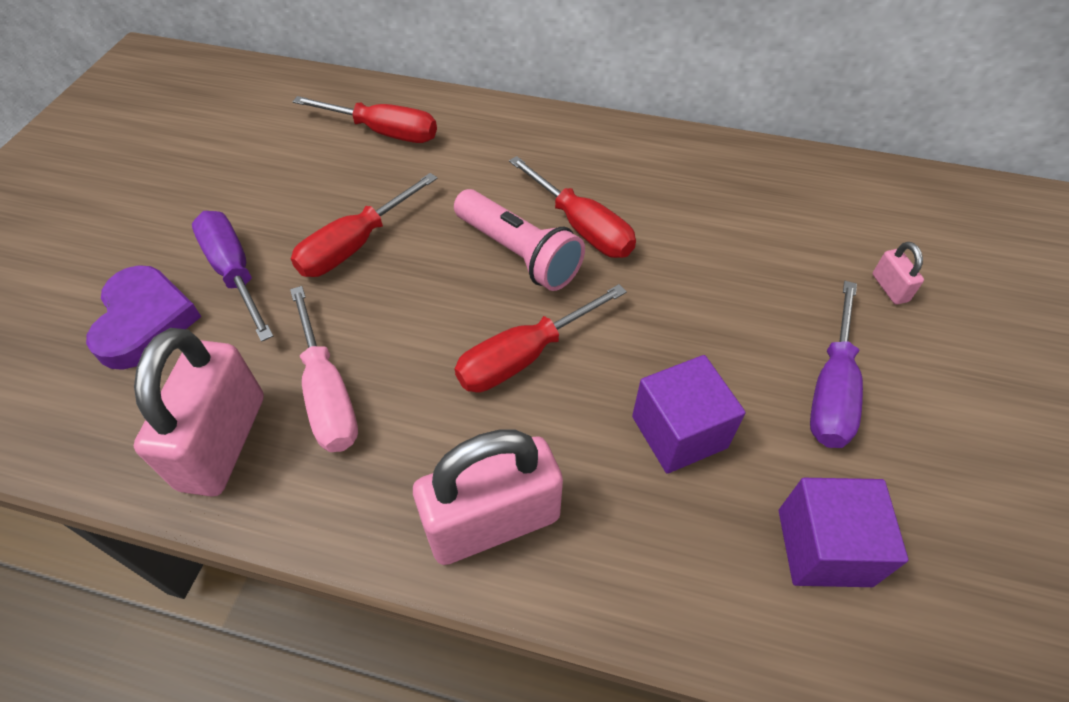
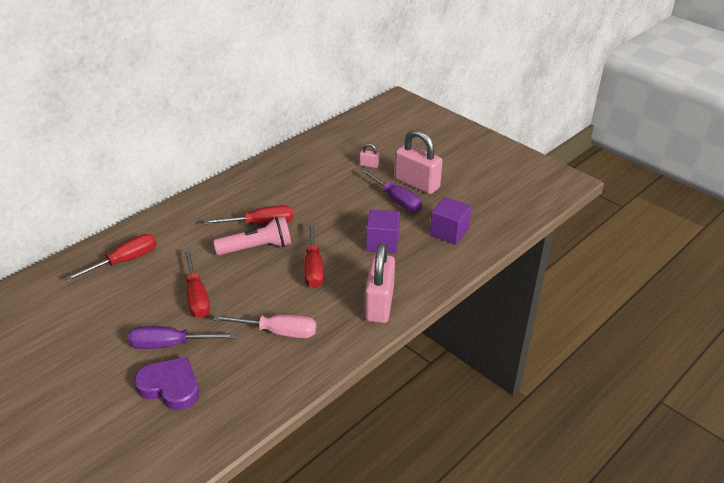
camera: 60 degrees left, 15 degrees down
pink padlock [134,328,264,497] -> pink padlock moved to [394,129,442,194]

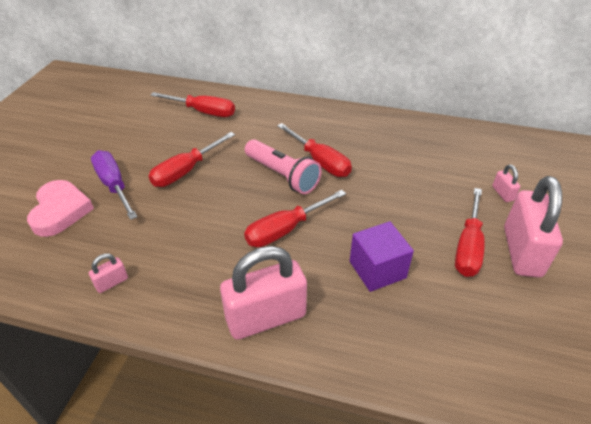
camera: 60 degrees right, 5 degrees up
purple heart [134,357,199,410] -> pink heart [27,180,94,237]
pink screwdriver [213,314,316,338] -> none
purple screwdriver [361,169,422,212] -> red screwdriver [455,188,485,277]
purple cube [430,197,471,245] -> none
none -> pink padlock [89,254,128,293]

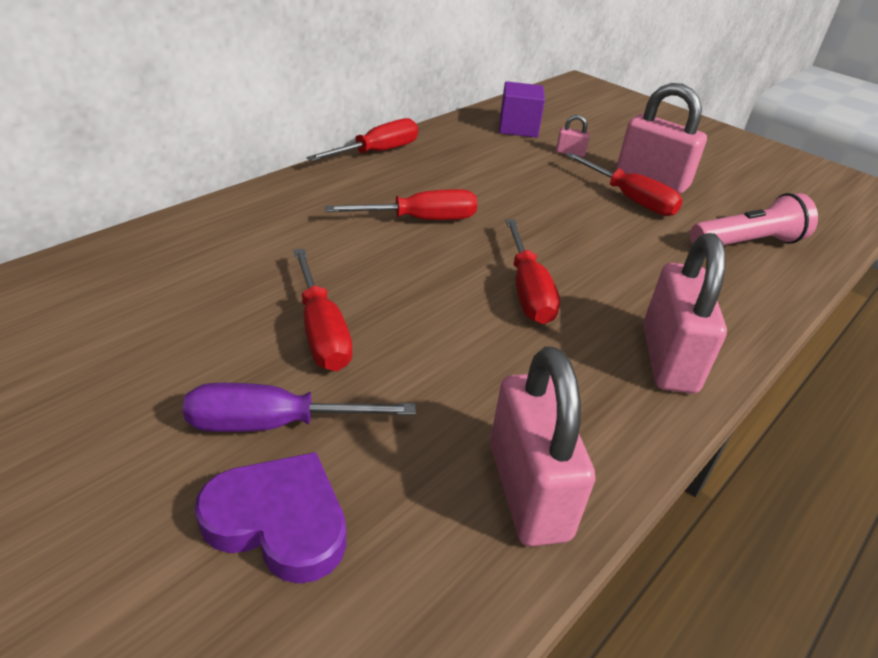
camera: 65 degrees left, 5 degrees down
pink heart [27,180,94,237] -> purple heart [195,452,346,584]
pink padlock [89,254,128,293] -> pink padlock [490,346,595,547], size x2.32
red screwdriver [151,92,235,117] -> red screwdriver moved to [306,118,418,162]
pink flashlight [245,139,322,194] -> pink flashlight moved to [690,193,818,245]
purple cube [350,221,414,292] -> purple cube moved to [499,81,545,138]

